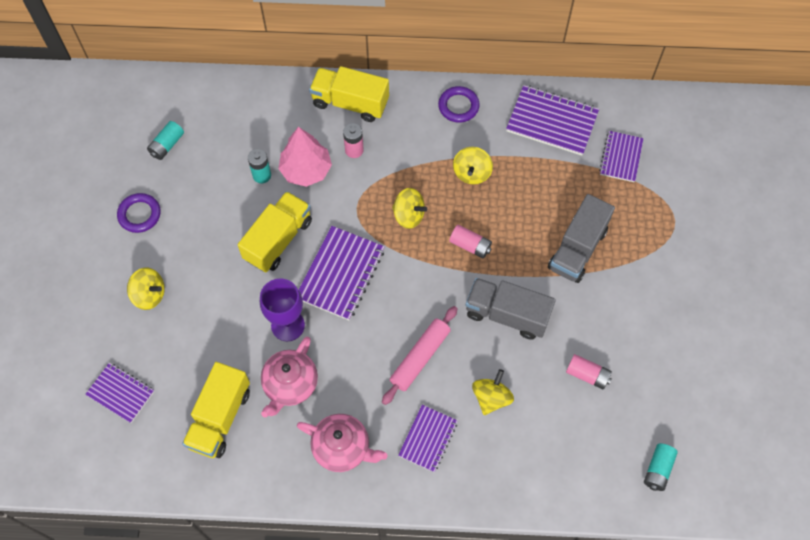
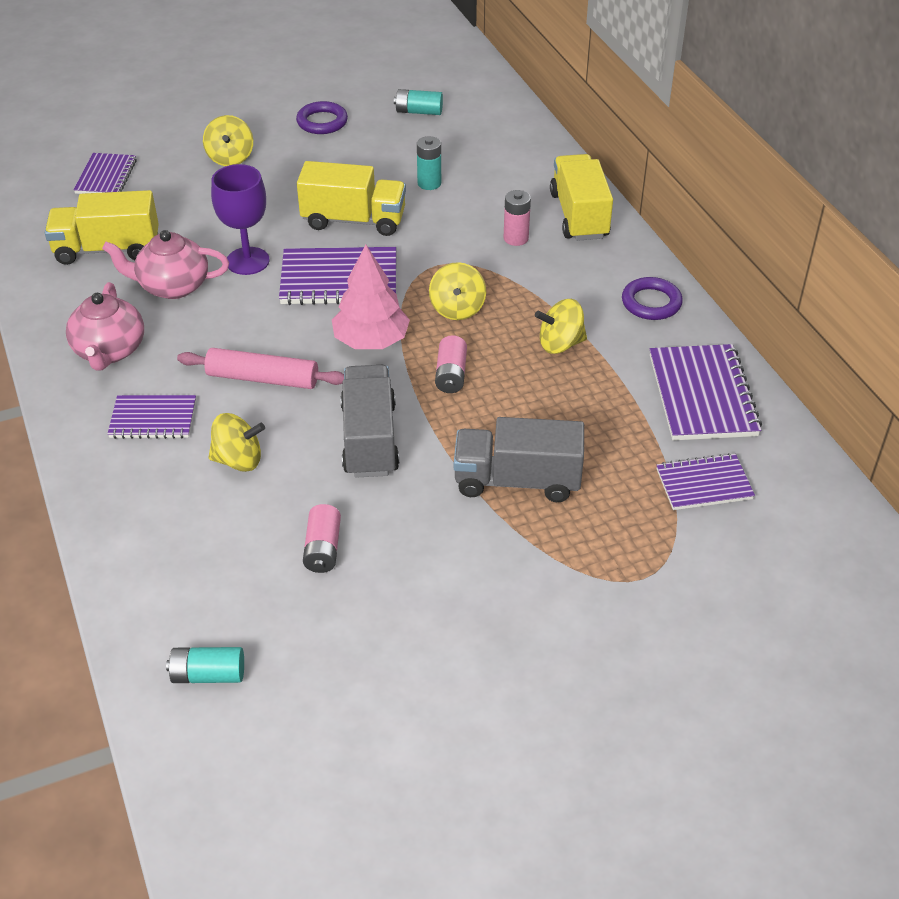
camera: 65 degrees right, 20 degrees down
pink tree [278,127,332,187] -> pink tree moved to [332,245,410,349]

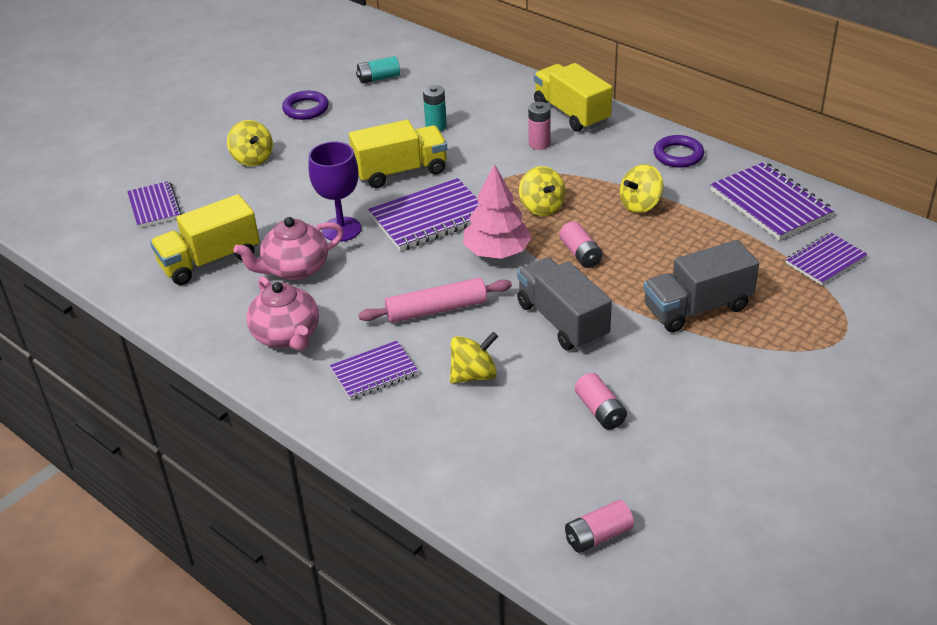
camera: 25 degrees left, 5 degrees down
turquoise battery [166,647,244,683] -> pink battery [565,500,634,553]

